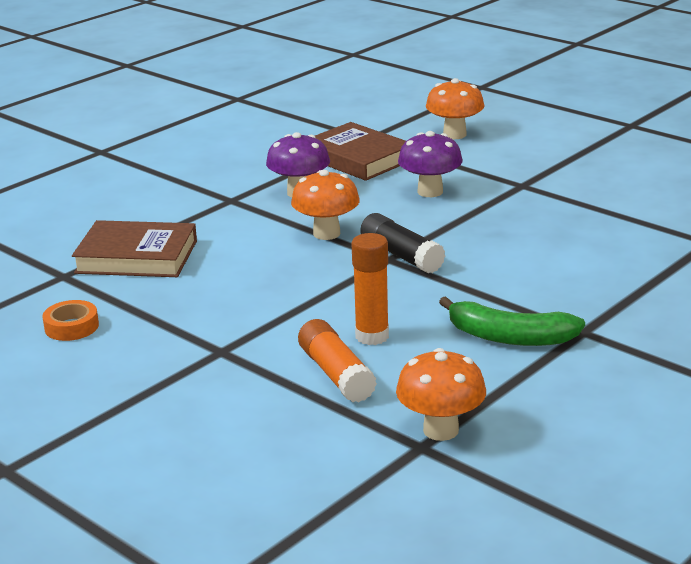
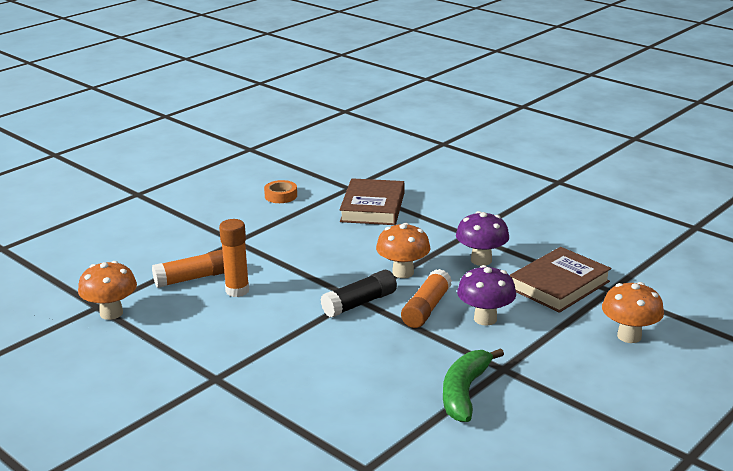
camera: 90 degrees right, 0 degrees up
green banana [439,296,585,346] -> green banana moved to [443,348,504,422]
none -> orange glue stick [401,269,452,328]

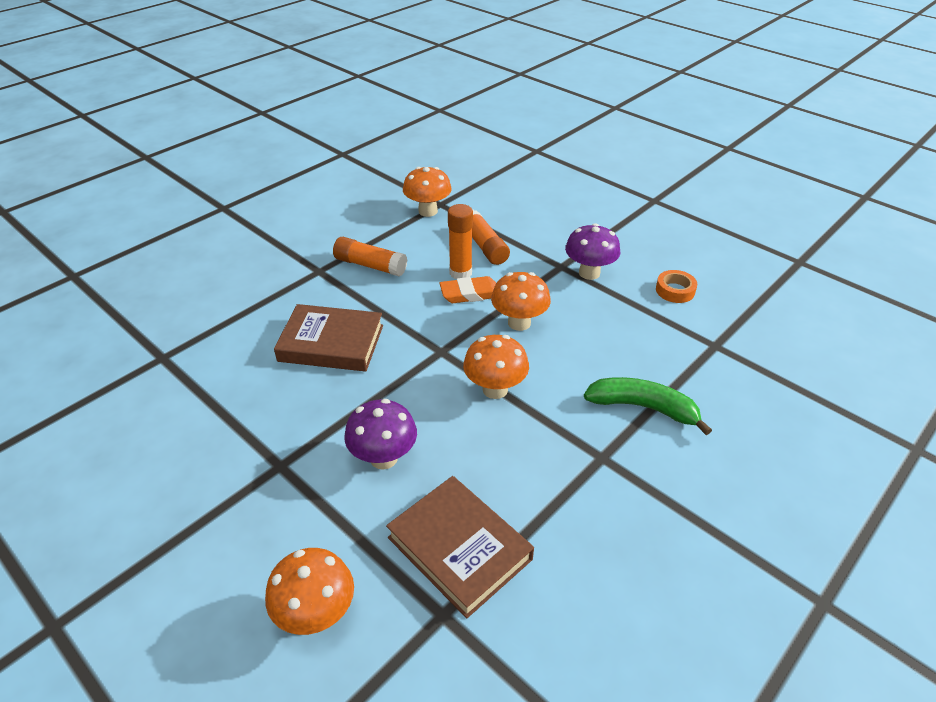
camera: 90 degrees right, 15 degrees up
black glue stick [320,270,397,317] -> none
brown book [339,178,405,225] -> brown book moved to [274,304,383,372]
orange glue stick [401,269,452,328] -> orange glue stick moved to [333,237,408,277]
green banana [443,348,504,422] -> green banana moved to [584,377,712,435]
purple mushroom [456,211,509,266] -> purple mushroom moved to [565,223,620,280]
none -> orange eraser [440,276,496,303]
none -> orange mushroom [491,272,551,331]

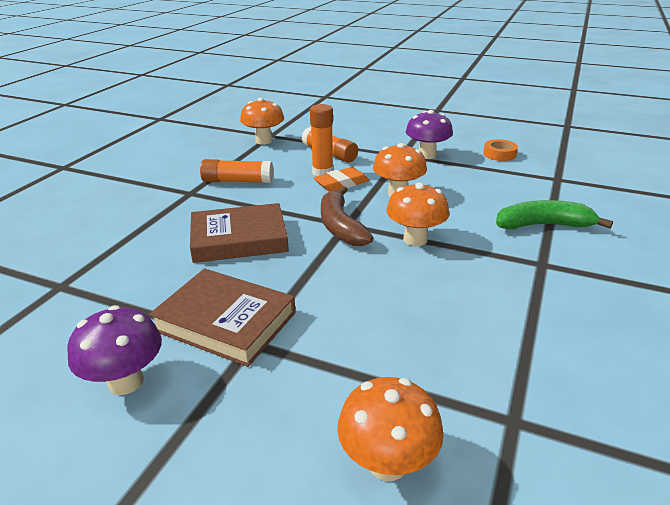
camera: 20 degrees left, 10 degrees down
purple mushroom [344,399,417,470] -> purple mushroom moved to [67,305,162,395]
brown book [386,476,534,618] -> brown book moved to [149,268,295,367]
none -> brown banana [321,186,373,246]

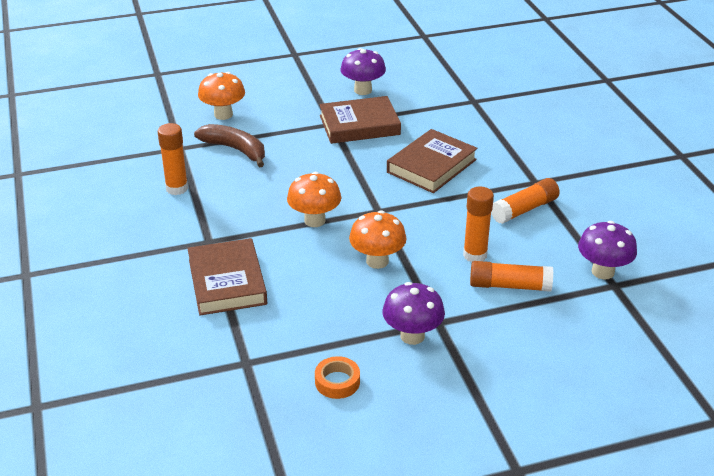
camera: 140 degrees right, 5 degrees up
orange mushroom [240,98,284,145] -> purple mushroom [578,221,637,279]
orange eraser [313,167,370,192] -> none
brown banana [321,186,373,246] -> brown banana moved to [194,124,265,168]
green banana [496,200,613,229] -> brown book [187,238,267,316]
none -> orange glue stick [157,123,188,195]

